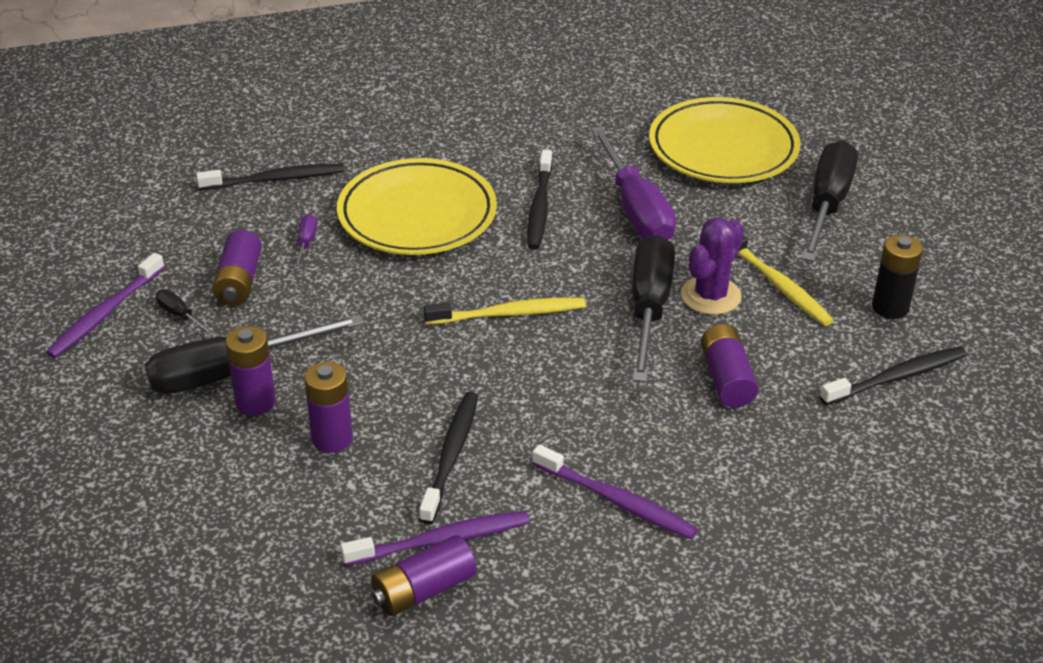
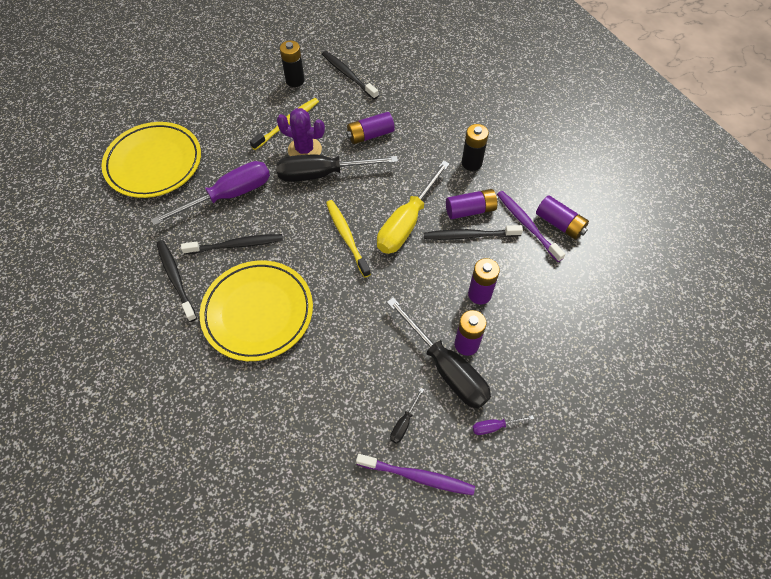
camera: 105 degrees left, 20 degrees up
black toothbrush [196,163,344,190] -> black toothbrush moved to [156,240,197,322]
purple battery [212,230,262,306] -> purple battery moved to [446,189,498,219]
purple screwdriver [294,214,317,269] -> purple screwdriver moved to [472,415,534,435]
purple toothbrush [532,444,698,539] -> black battery [462,124,489,171]
black screwdriver [802,140,858,262] -> none
none -> yellow screwdriver [377,161,450,254]

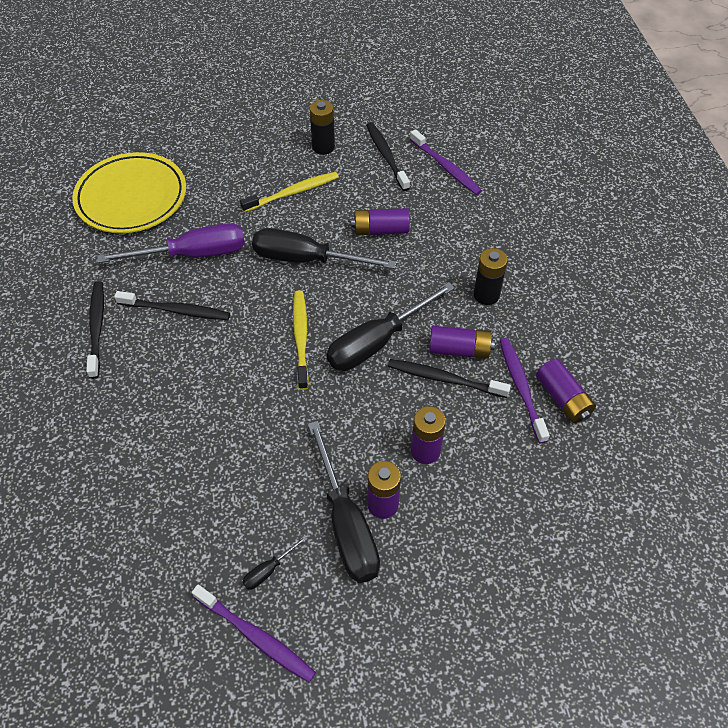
camera: 20 degrees right, 5 degrees down
yellow plate [200,260,313,361] -> none
purple cactus [277,108,325,156] -> none
yellow screwdriver [377,161,450,254] -> black screwdriver [327,282,455,371]
purple screwdriver [472,415,534,435] -> none
none -> purple toothbrush [410,129,482,195]

